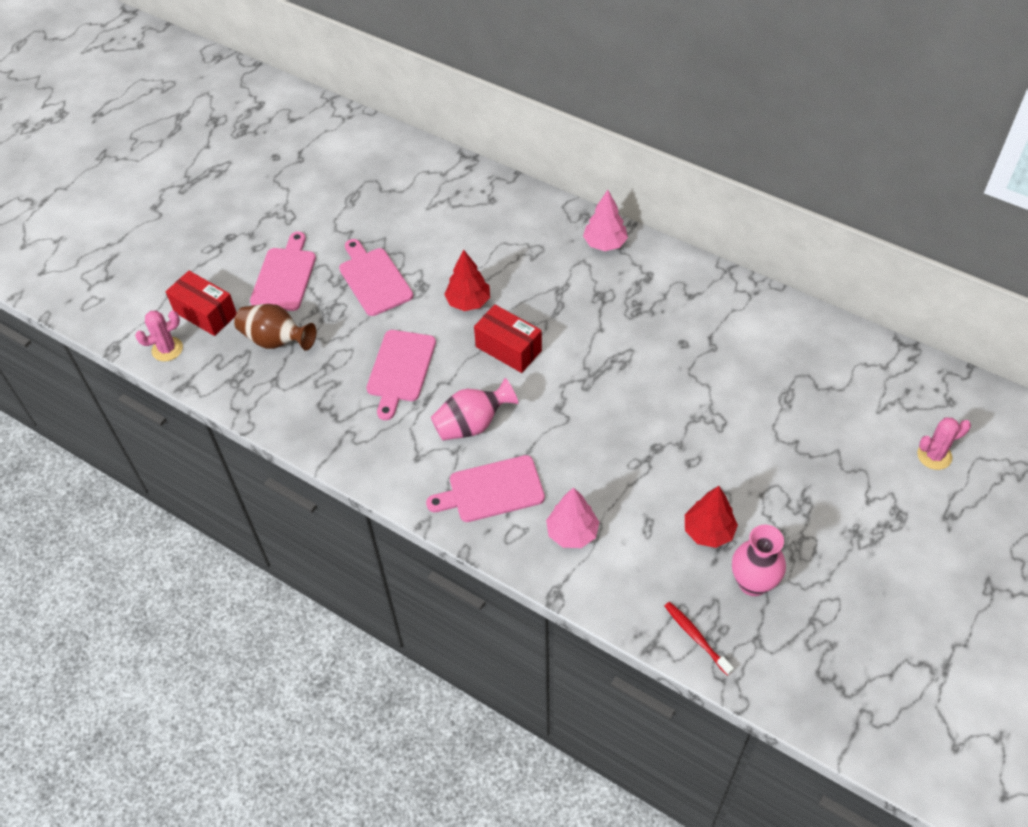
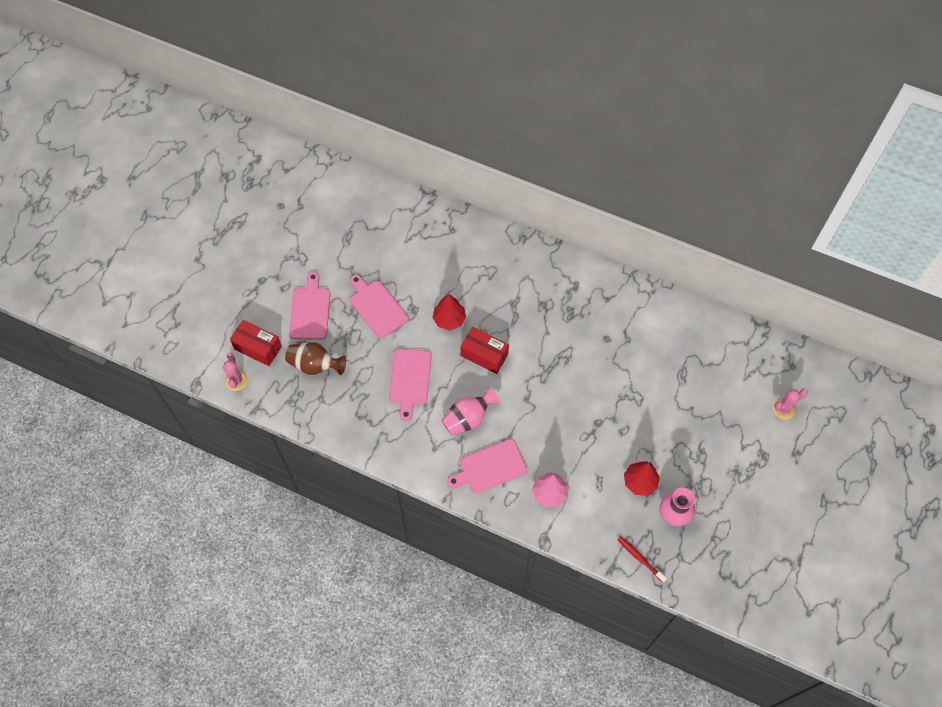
camera: 10 degrees left, 10 degrees up
pink cactus [135,310,183,361] -> pink cactus turned 60 degrees counterclockwise [223,353,248,391]
pink tree [583,190,628,251] -> none

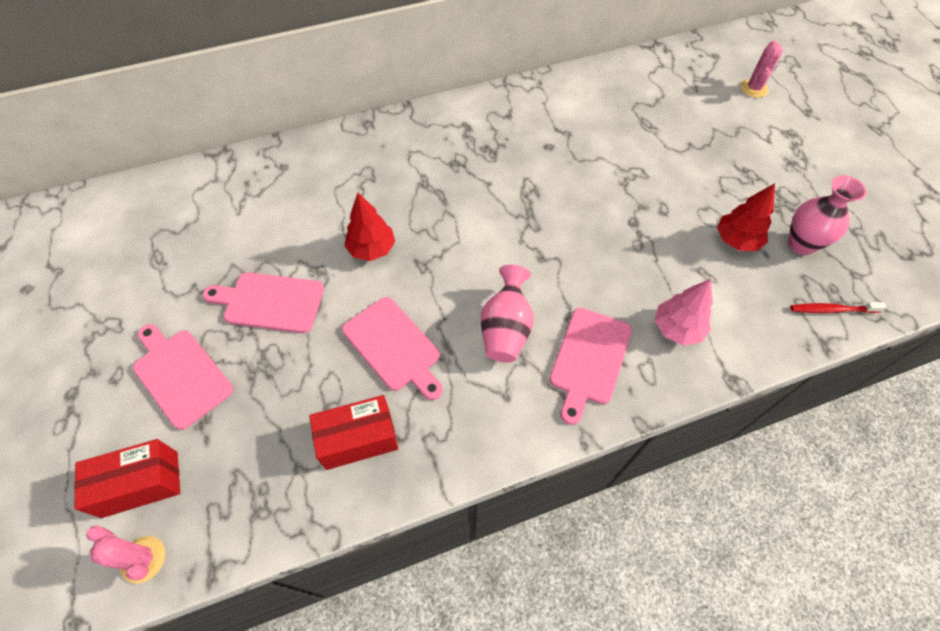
camera: 45 degrees left, 5 degrees down
brown vase [285,342,346,375] -> none
red box [461,327,509,374] -> red box moved to [309,395,398,470]

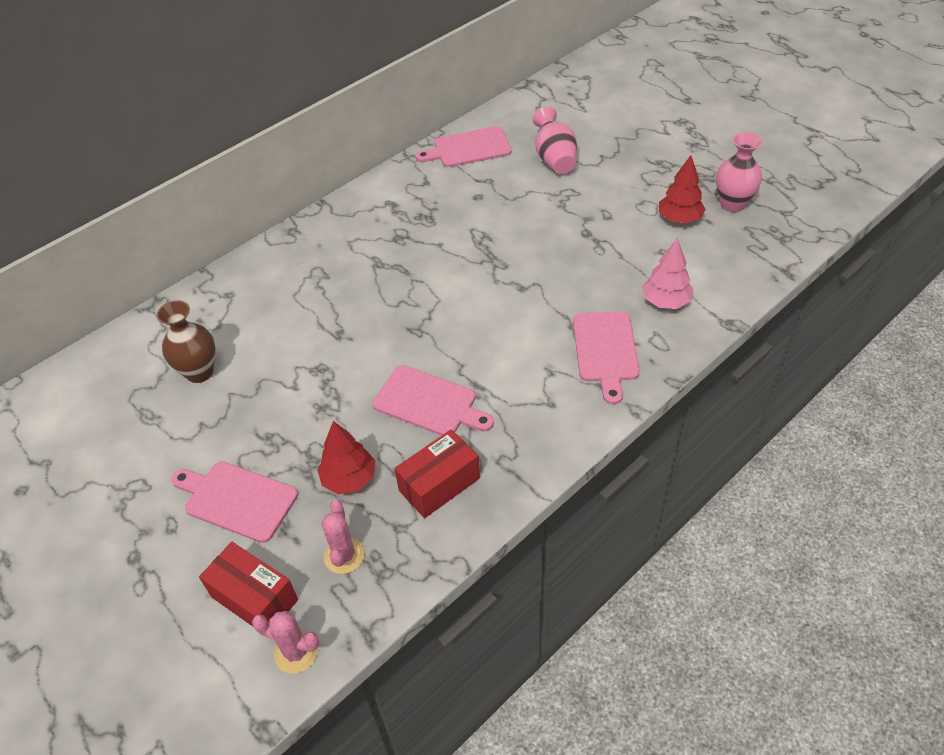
camera: 20 degrees left, 10 degrees down
red box [74,439,180,518] -> red box turned 75 degrees clockwise [199,542,298,626]
pink cutting board [203,272,324,333] -> pink cutting board moved to [416,126,512,167]
red tree [344,193,395,261] -> red tree moved to [317,421,375,494]
pink vase [481,265,534,362] -> pink vase moved to [533,107,577,174]
pink cactus [740,41,783,98] -> pink cactus moved to [321,500,365,574]
red toothbrush [790,302,886,313] -> none
none -> brown vase [156,300,215,383]

